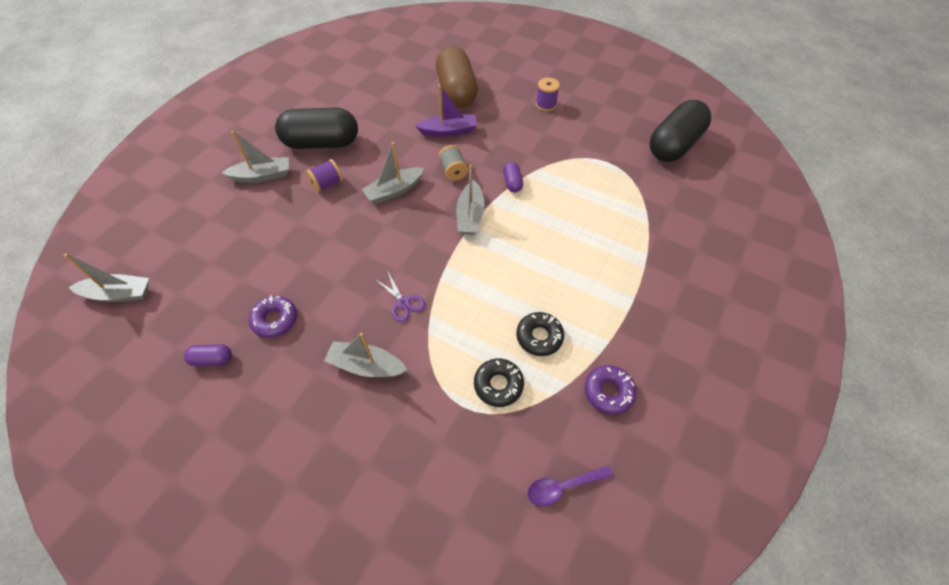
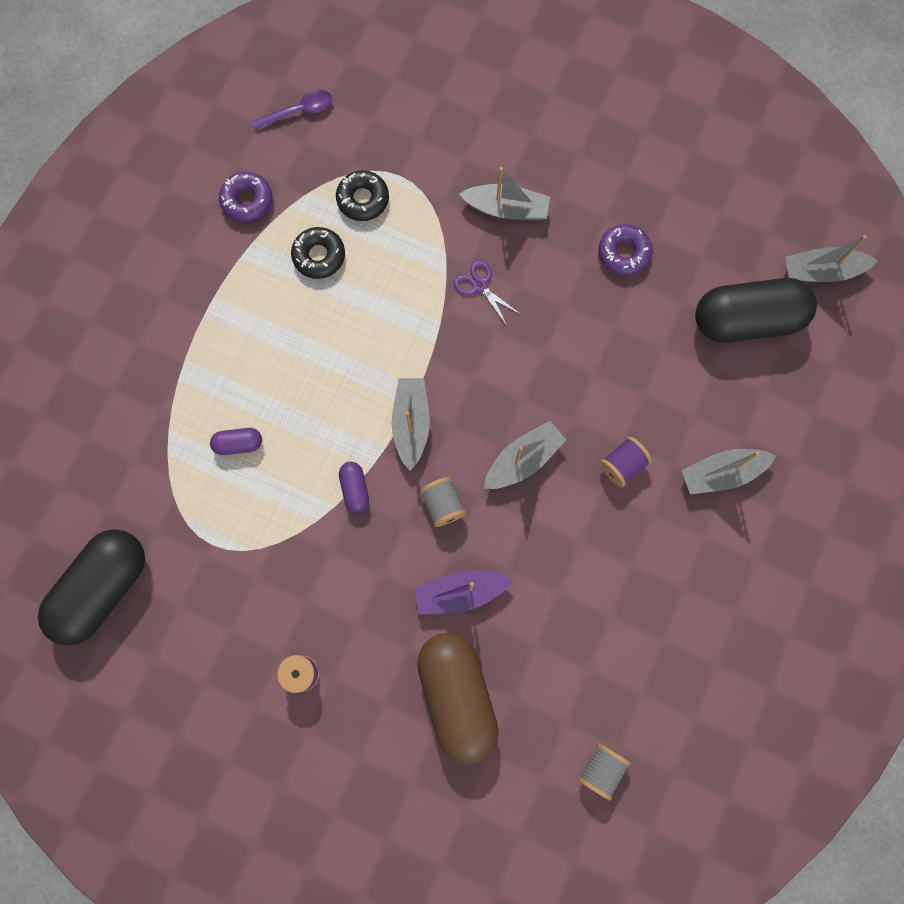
camera: 175 degrees right, 20 degrees up
purple capsule [184,344,232,366] -> purple capsule moved to [210,428,262,455]
black capsule [275,108,358,149] -> black capsule moved to [695,278,817,343]
none -> grey spool [578,743,631,800]

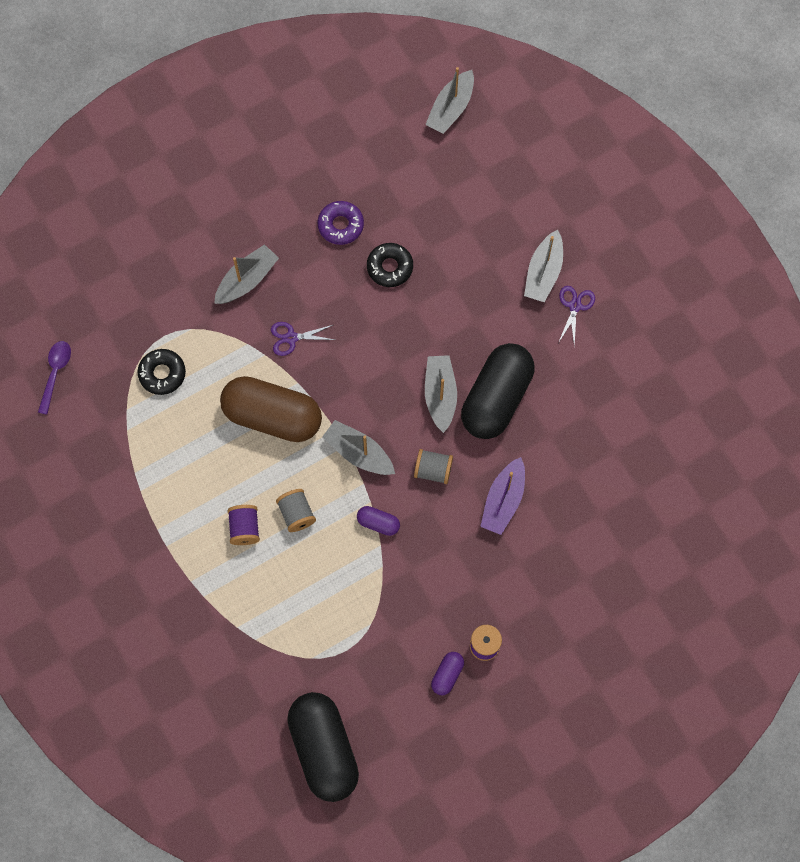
camera: 55 degrees left, 5 degrees down
purple capsule [210,428,262,455] -> purple capsule moved to [431,652,464,695]
purple donut [219,172,272,223] -> none
black donut [291,227,345,279] -> black donut moved to [367,243,413,287]
brown capsule [417,633,499,765] -> brown capsule moved to [220,376,322,442]
grey spool [578,743,631,800] -> grey spool moved to [276,489,316,532]
purple spool [600,437,652,487] -> purple spool moved to [227,505,260,545]
black capsule [695,278,817,343] -> black capsule moved to [461,343,535,439]
none -> purple scissors [559,286,595,346]

